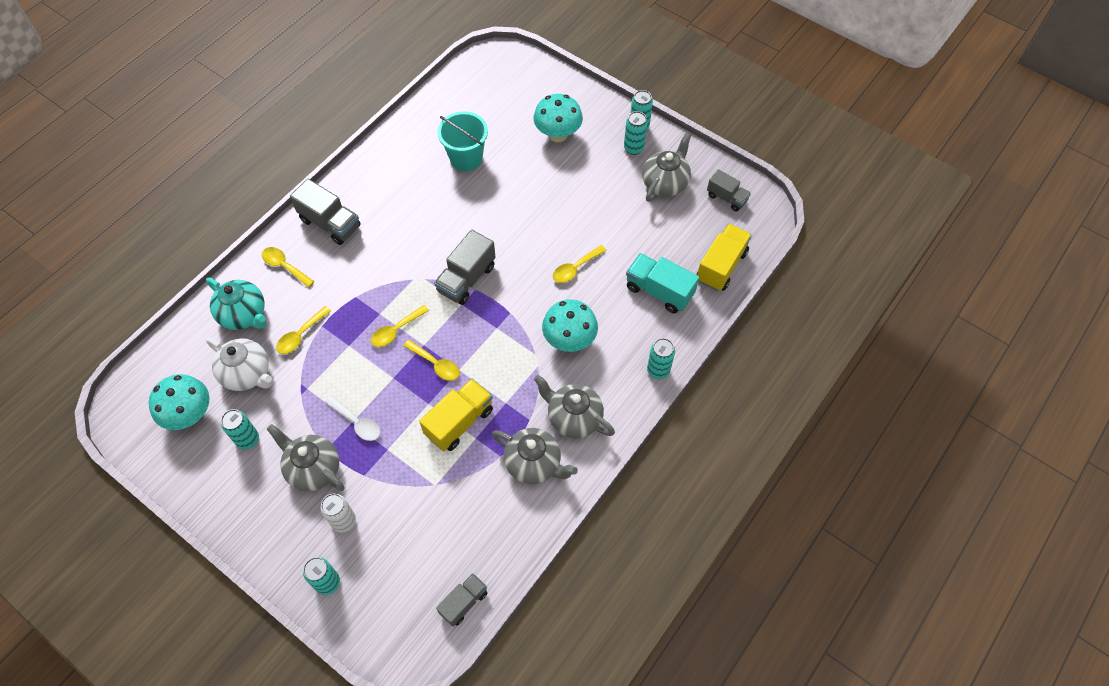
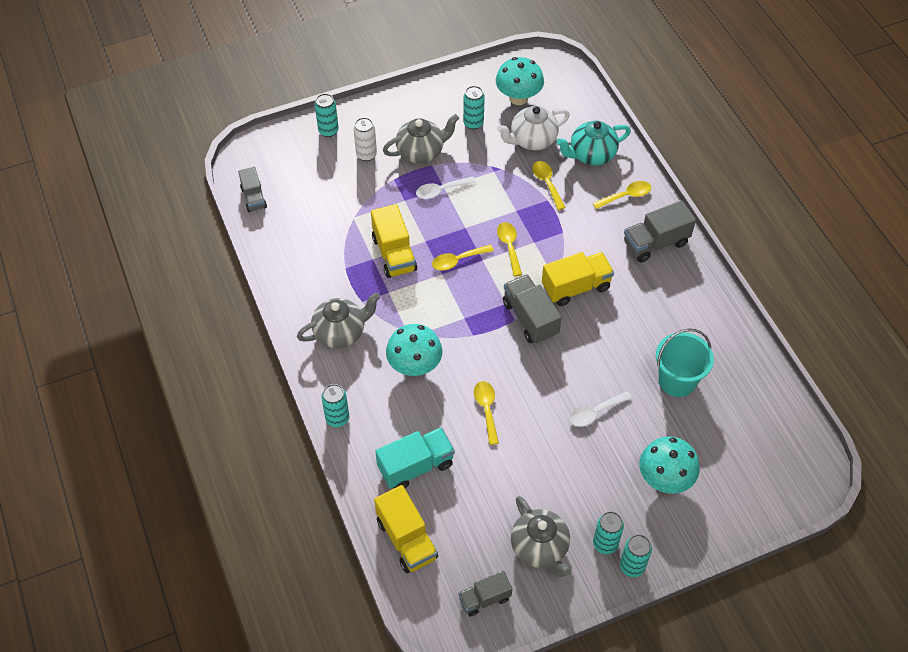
camera: 120 degrees right, 5 degrees down
grey teapot [492,428,578,484] -> none
none -> yellow truck [542,252,614,306]
none -> white spoon [569,391,632,427]

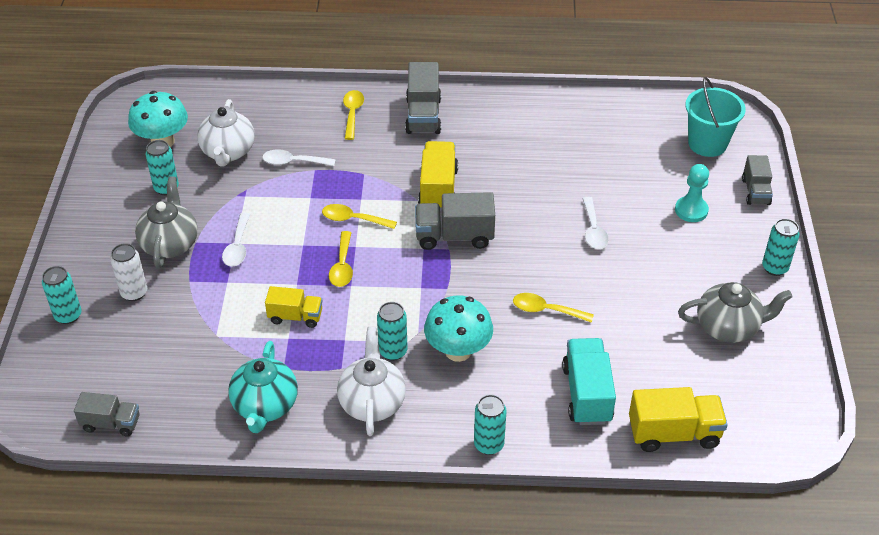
camera: 65 degrees left, 10 degrees down
grey teapot [297,292,380,348] -> white teapot [337,327,406,436]
yellow truck [371,204,417,278] -> yellow truck [265,286,323,328], size x0.64
grey truck [458,570,512,616] -> grey truck moved to [742,155,773,205]
yellow spoon [532,161,566,210] -> white spoon [262,149,336,166]
turquoise teapot [557,120,631,165] -> turquoise teapot moved to [228,341,298,433]
turquoise can [593,511,624,554] -> turquoise can moved to [377,302,408,361]
turquoise mushroom [639,436,700,494] -> turquoise pawn [675,164,709,222]
turquoise bucket [656,328,714,397] -> turquoise bucket moved to [685,77,746,157]

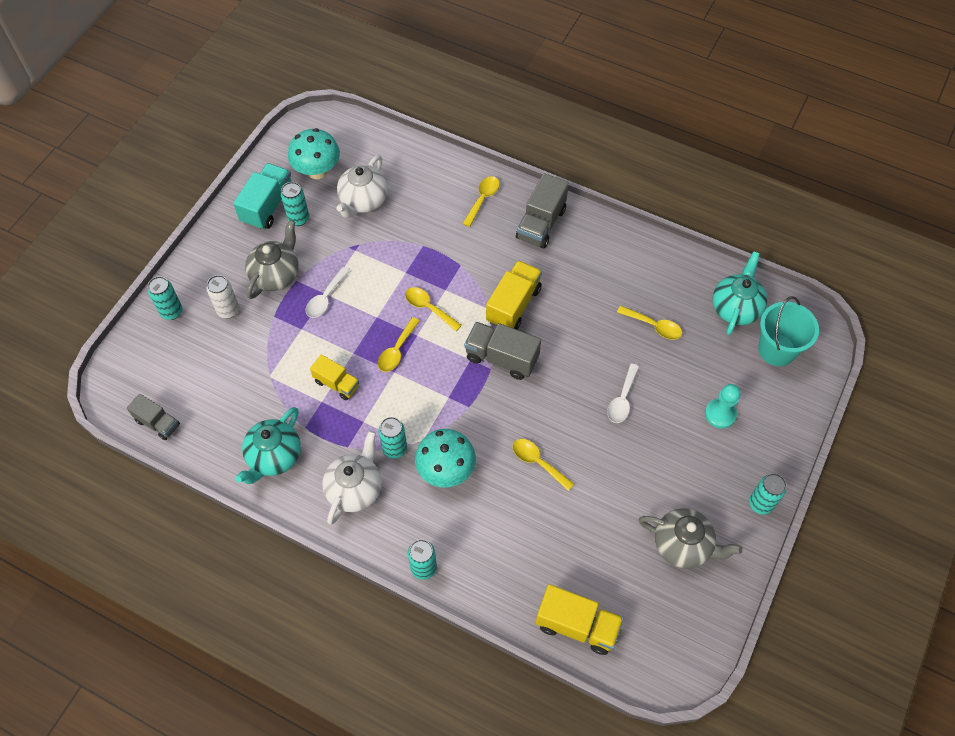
camera: 25 degrees right, 15 degrees up
white spoon [262,149,336,166] -> none
turquoise truck [562,338,616,425] -> turquoise truck moved to [233,163,291,230]
grey truck [742,155,773,205] -> none
none -> yellow spoon [617,306,682,340]
none -> turquoise teapot [713,251,768,335]

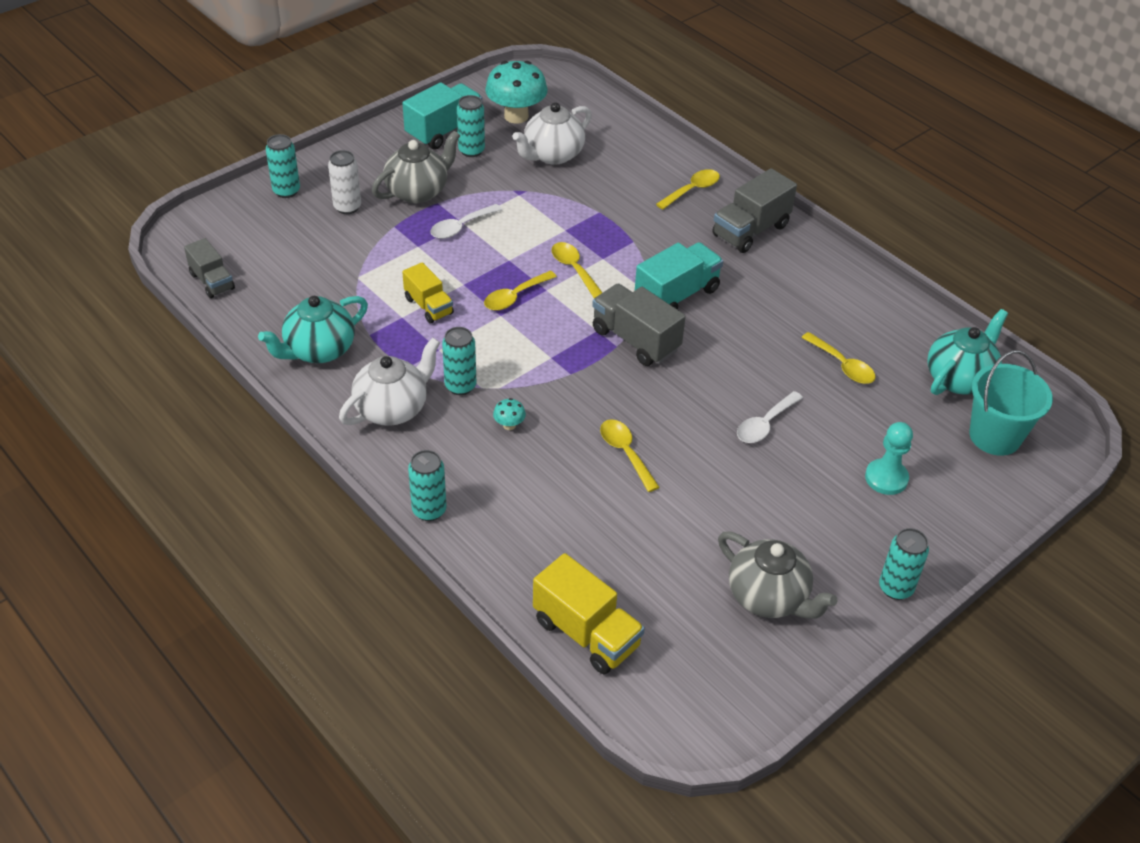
camera: 20 degrees right, 15 degrees down
turquoise mushroom [415,429,476,487] -> turquoise mushroom [493,398,526,430], size x0.42
yellow truck [486,260,542,330] -> turquoise truck [635,242,723,310]

